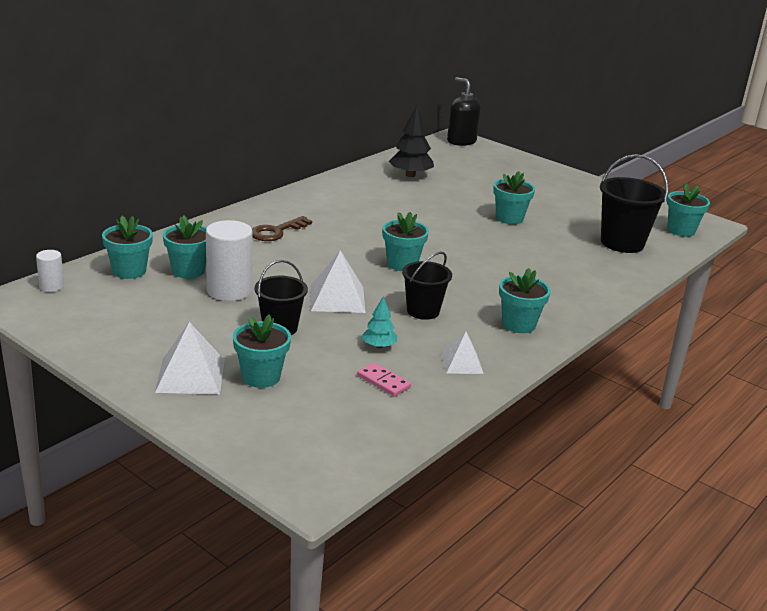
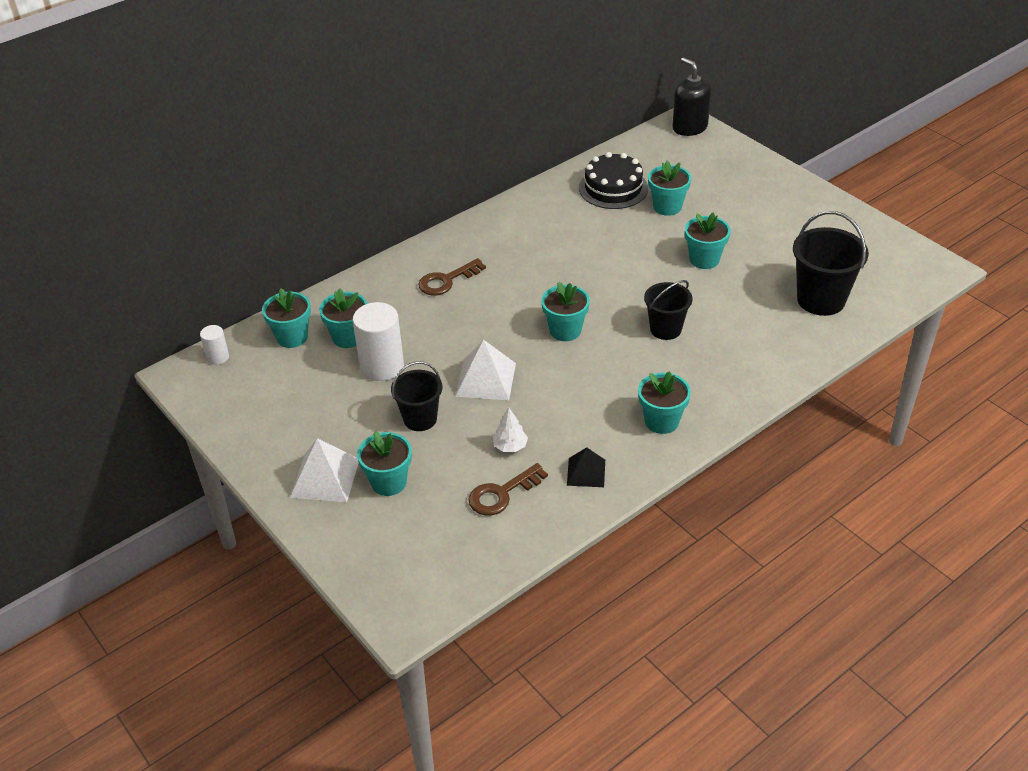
camera: 15 degrees right, 15 degrees up
pink domino [357,362,411,397] -> brown key [468,463,548,516]
turquoise tree [362,296,397,348] -> white tree [493,407,528,452]
black tree [389,105,434,177] -> black cake [579,152,648,209]
black bucket [402,252,452,320] -> black bucket moved to [644,280,693,340]
white pyramid [441,331,484,374] -> black pyramid [567,447,605,487]
turquoise flower pot [667,183,710,237] -> turquoise flower pot moved to [648,161,691,216]

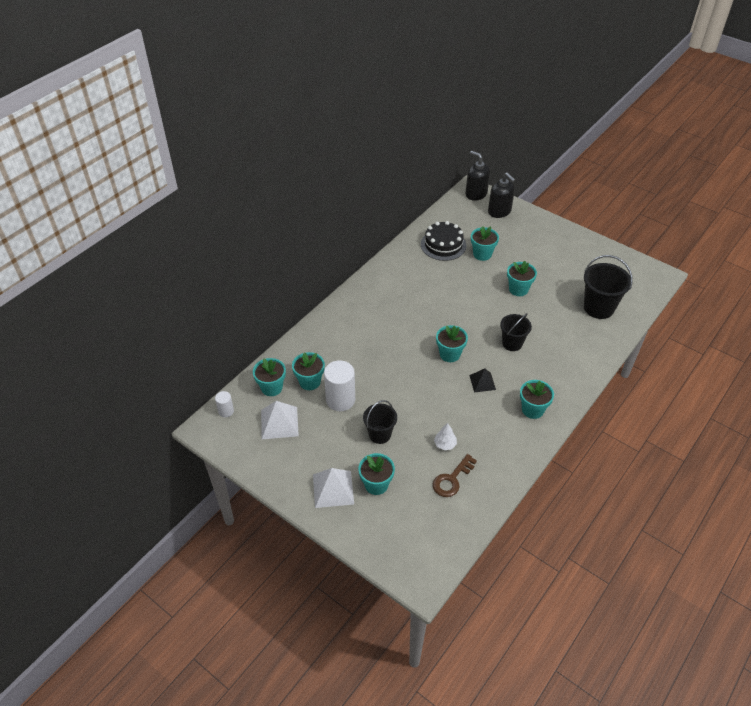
camera: 15 degrees left, 5 degrees up
brown key [418,258,486,295] -> none
white pyramid [455,340,516,400] -> white pyramid moved to [261,401,299,439]
black pyramid [567,447,605,487] -> black pyramid moved to [469,369,496,392]
none -> black soap dispenser [488,172,515,218]

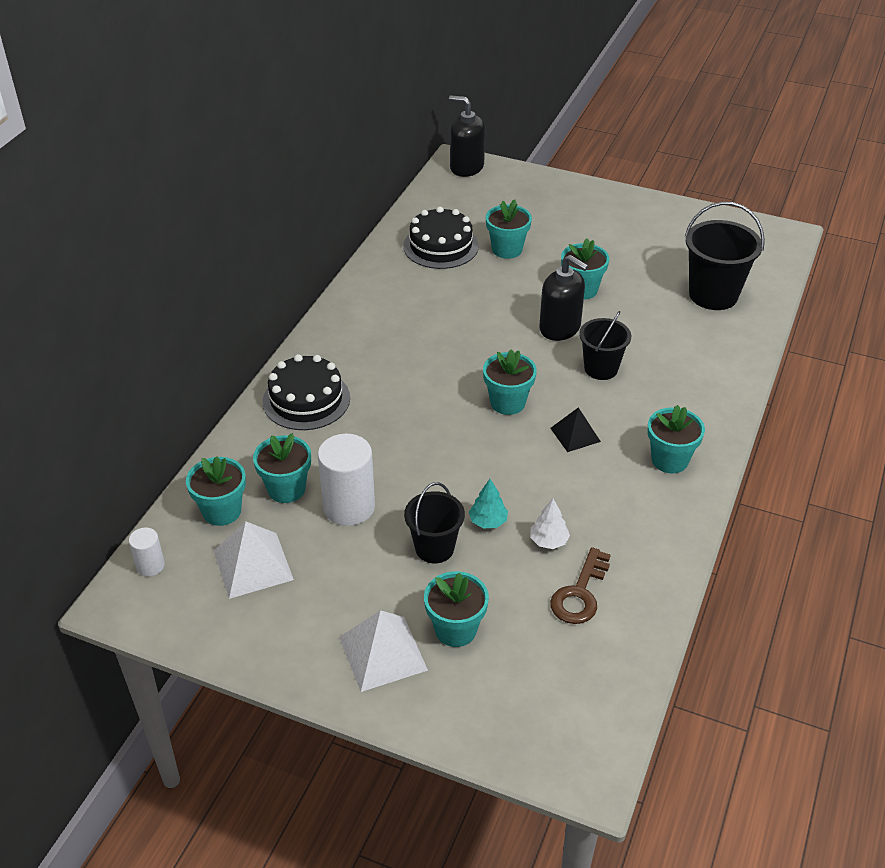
camera: 15 degrees left, 5 degrees down
black soap dispenser [488,172,515,218] -> black soap dispenser moved to [539,255,588,341]
none -> black cake [263,354,350,430]
none -> turquoise tree [469,479,508,528]

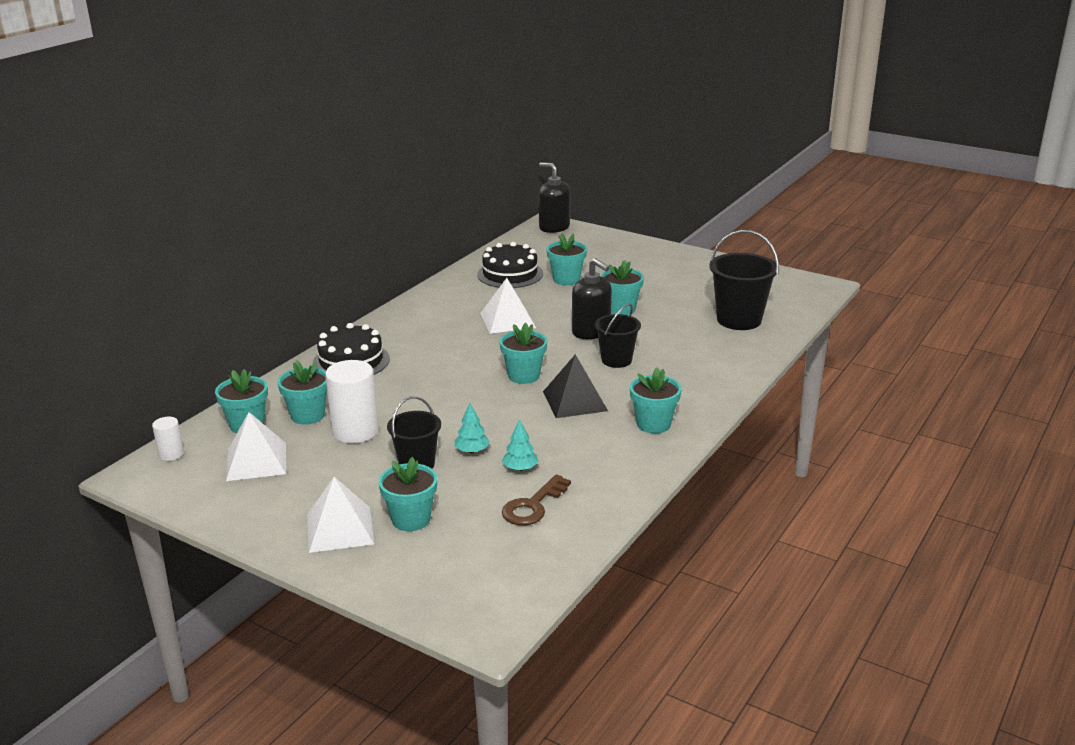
camera: 10 degrees right, 15 degrees down
white tree [530,499,570,549] -> turquoise tree [502,419,538,471]
black pyramid [550,407,601,452] -> black pyramid [543,354,608,418], size x1.57
none -> white pyramid [480,278,536,334]

